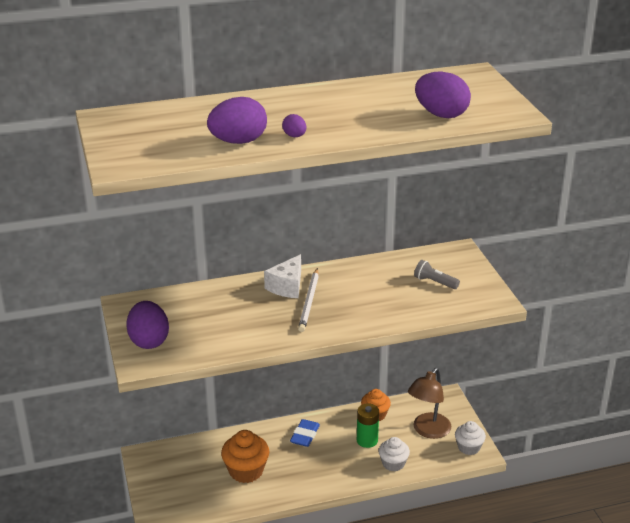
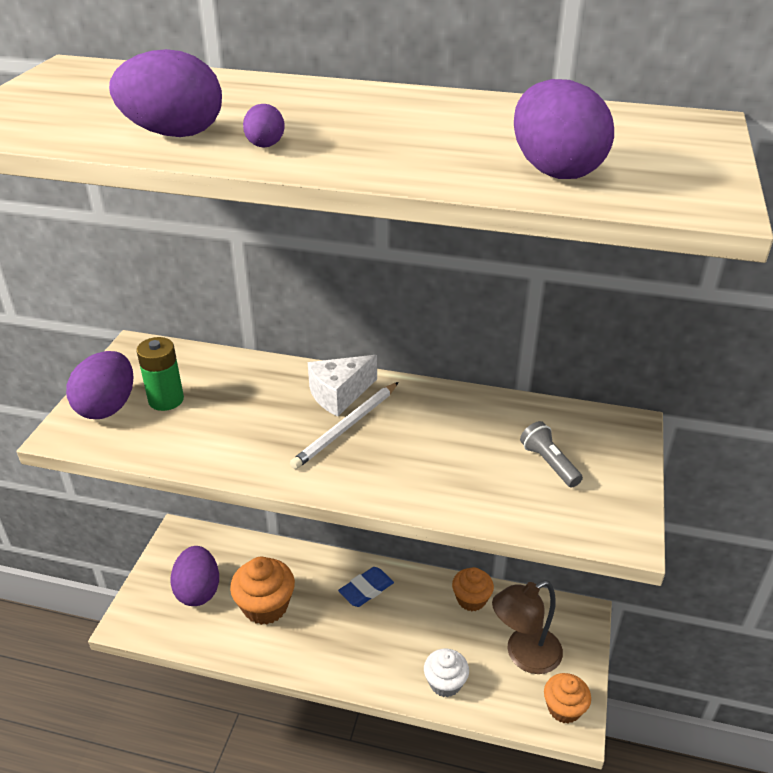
camera: 30 degrees right, 5 degrees up
green battery [357,403,379,448] -> green battery moved to [136,337,184,411]
white cupcake [455,421,486,455] -> orange cupcake [544,673,591,724]
none -> purple egg [170,546,219,606]

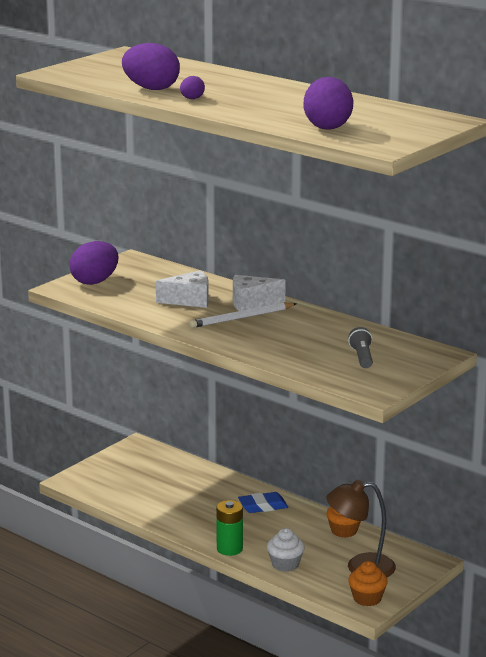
camera: 25 degrees right, 15 degrees down
green battery [136,337,184,411] -> green battery moved to [216,500,243,556]
purple egg [170,546,219,606] -> none
orange cupcake [230,557,295,625] -> none
none -> white cheese [156,270,209,308]

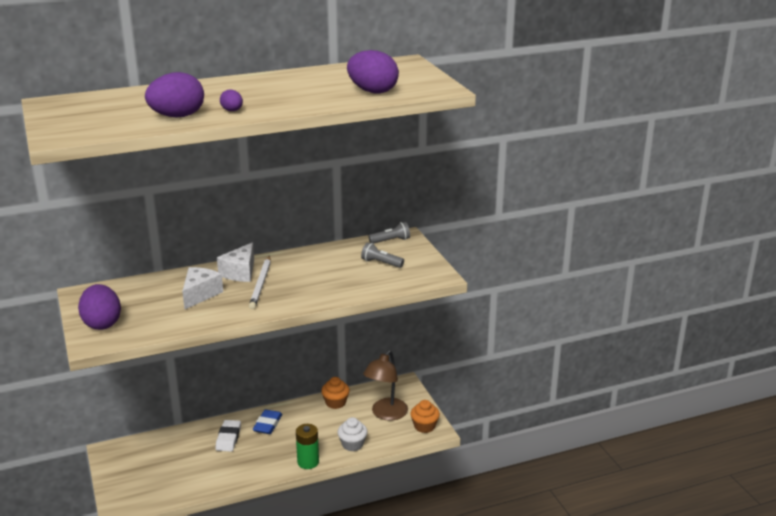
camera: 60 degrees left, 5 degrees up
none -> white eraser [215,420,241,452]
none -> grey flashlight [368,222,410,244]

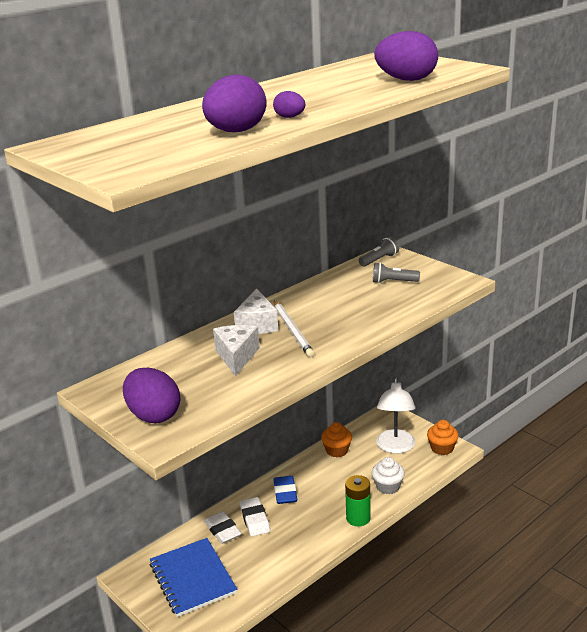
camera: 20 degrees left, 0 degrees up
brown lamp [363,350,408,421] -> white lamp [376,378,415,454]
none -> blue notebook [150,538,237,617]
none -> white eraser [204,511,242,544]

